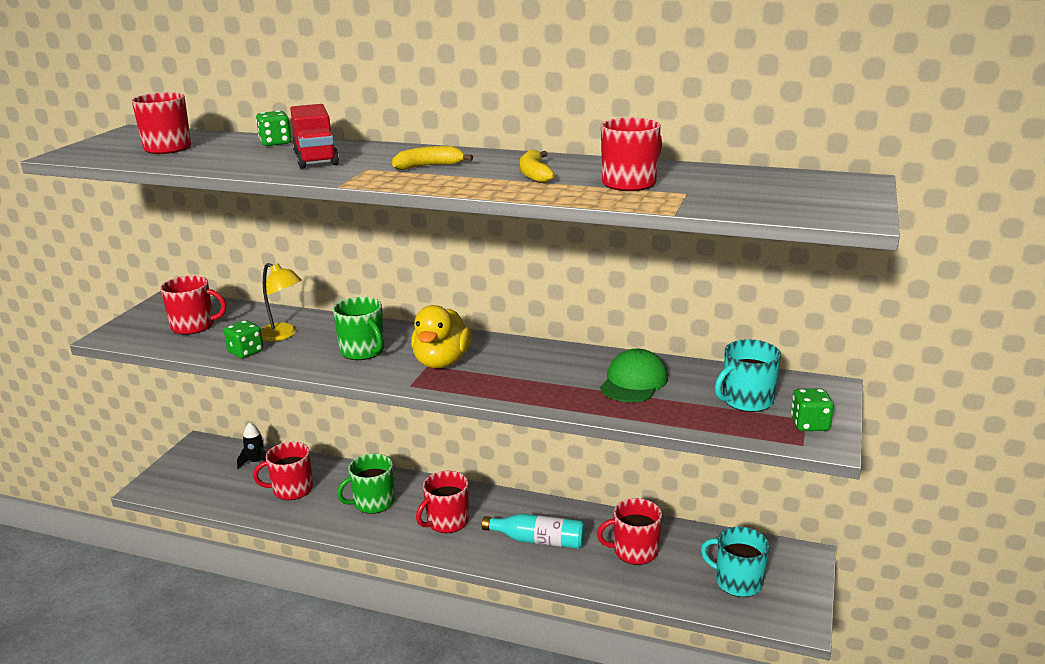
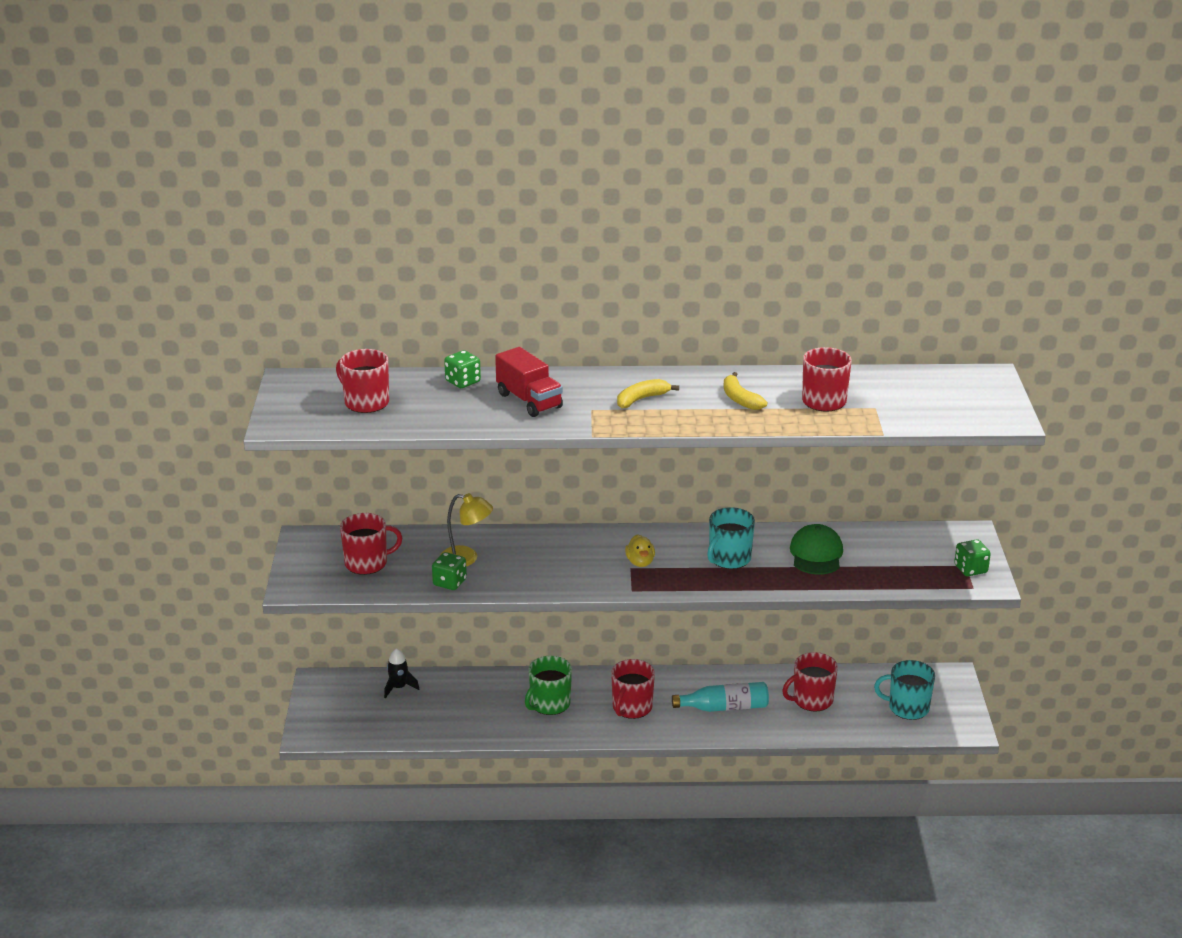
camera: 20 degrees left, 5 degrees up
red mug [253,442,313,500] -> none
green mug [333,297,384,360] -> none
yellow duck [411,305,472,368] -> yellow duck [625,534,655,567], size x0.55
turquoise mug [715,339,781,412] -> turquoise mug moved to [707,507,755,569]

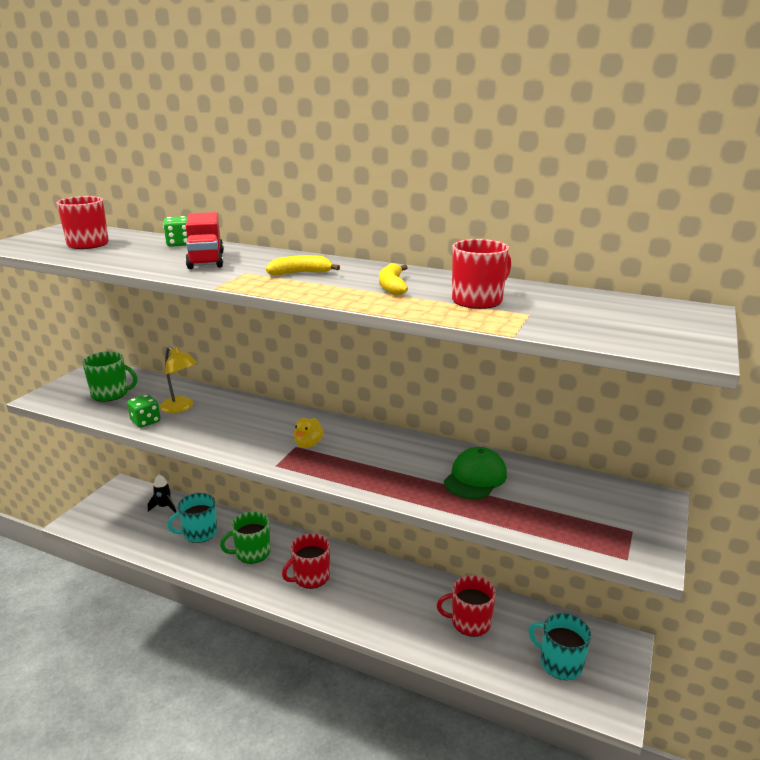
camera: 25 degrees right, 5 degrees down
red mug [340,513,402,575] -> green mug [82,351,137,402]
turquoise bottle [672,682,769,712] -> none
turquoise mug [707,507,755,569] -> turquoise mug moved to [167,493,217,543]
green dice [954,539,991,576] -> none

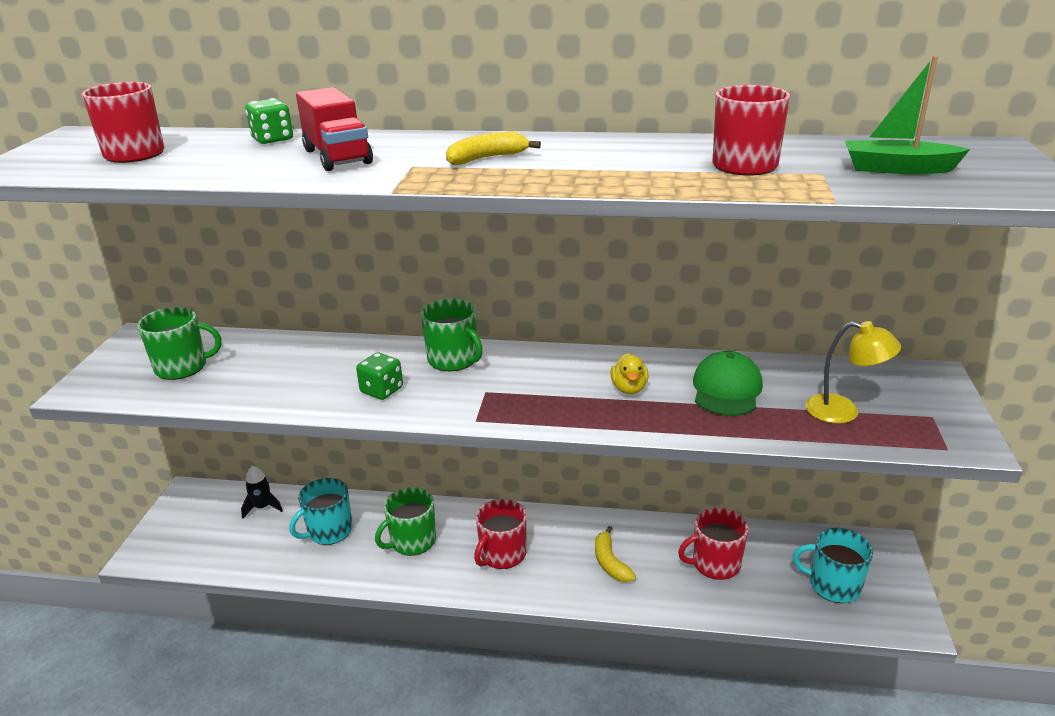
camera: 15 degrees left, 5 degrees up
green dice [127,394,161,428] -> green dice moved to [356,353,403,400]
yellow lamp [160,347,197,413] -> yellow lamp moved to [805,321,901,424]
yellow duck [294,418,324,448] -> yellow duck moved to [610,353,649,394]
yellow banana [379,263,408,296] -> yellow banana moved to [595,526,636,582]
none -> green mug [420,298,483,371]
none -> green boat [845,56,970,174]

